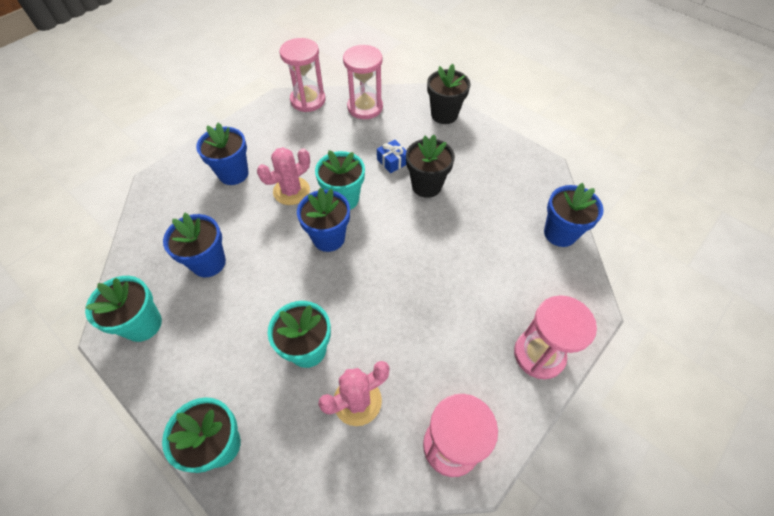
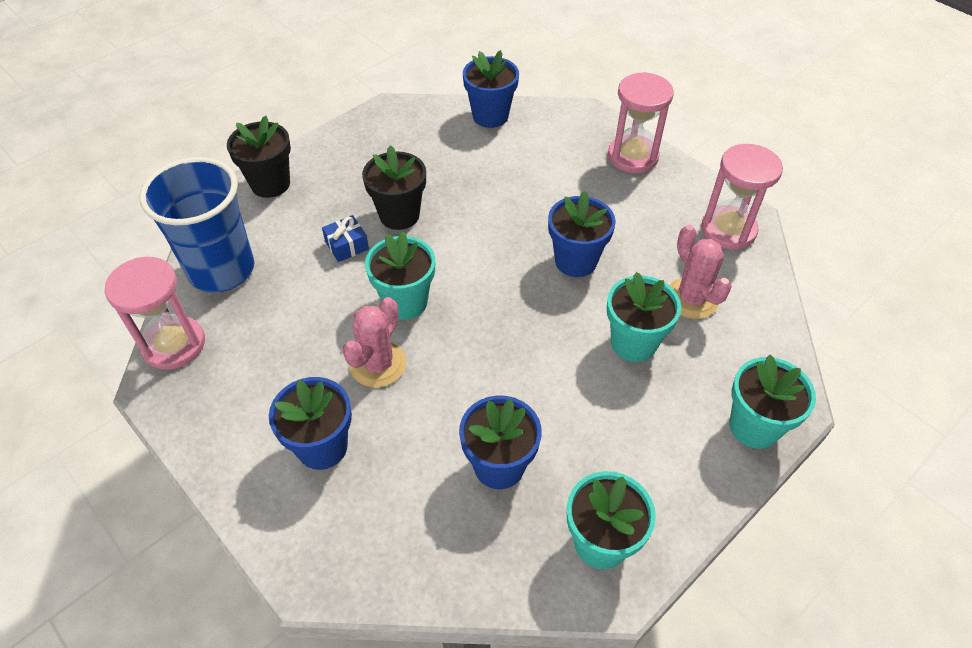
camera: 85 degrees left, 5 degrees down
pink cactus [257,147,310,205] -> pink cactus turned 60 degrees clockwise [342,297,406,388]
blue flower pot [297,188,350,252] -> blue flower pot moved to [548,191,616,277]
pink hourglass [343,45,383,119] -> blue cup [140,157,255,293]

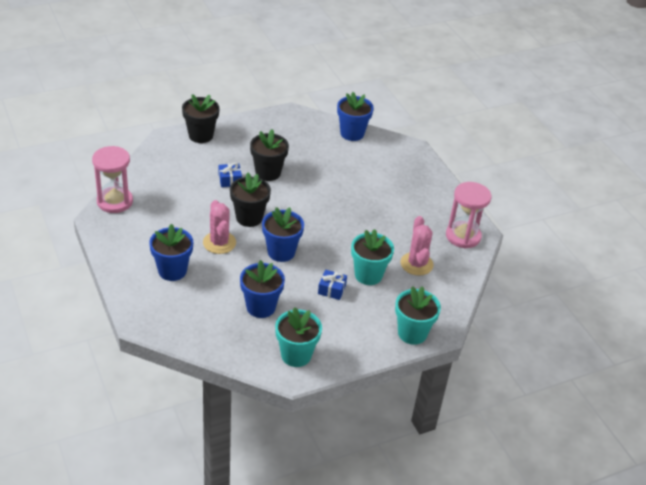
camera: 15 degrees right, 10 degrees down
blue cup [140,157,255,293] -> none
pink cactus [342,297,406,388] -> pink cactus turned 60 degrees counterclockwise [203,200,236,254]
turquoise flower pot [365,231,435,320] -> black flower pot [230,173,271,227]
blue flower pot [548,191,616,277] -> blue flower pot moved to [262,207,304,262]
pink hourglass [608,72,674,173] -> none
none -> blue gift [318,270,347,300]

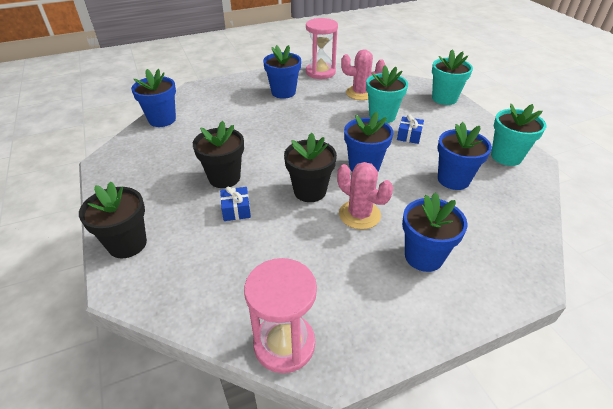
camera: 85 degrees left, 0 degrees up
pink cactus [203,200,236,254] -> pink cactus turned 60 degrees clockwise [337,162,393,230]
none -> blue flower pot [263,45,301,99]

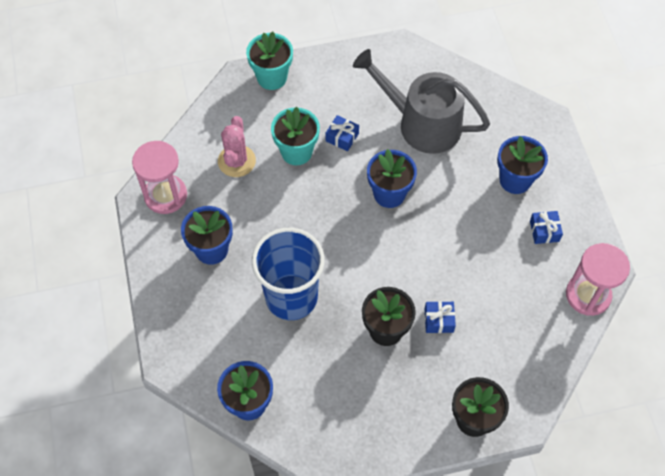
camera: 80 degrees left, 20 degrees up
black flower pot [284,133,337,202] -> none
pink cactus [337,162,393,230] -> none
blue flower pot [438,122,492,190] -> grey watering can [353,49,490,154]
turquoise flower pot [491,104,546,166] -> none
none -> blue cup [252,228,325,320]
none -> blue gift [530,211,563,244]

